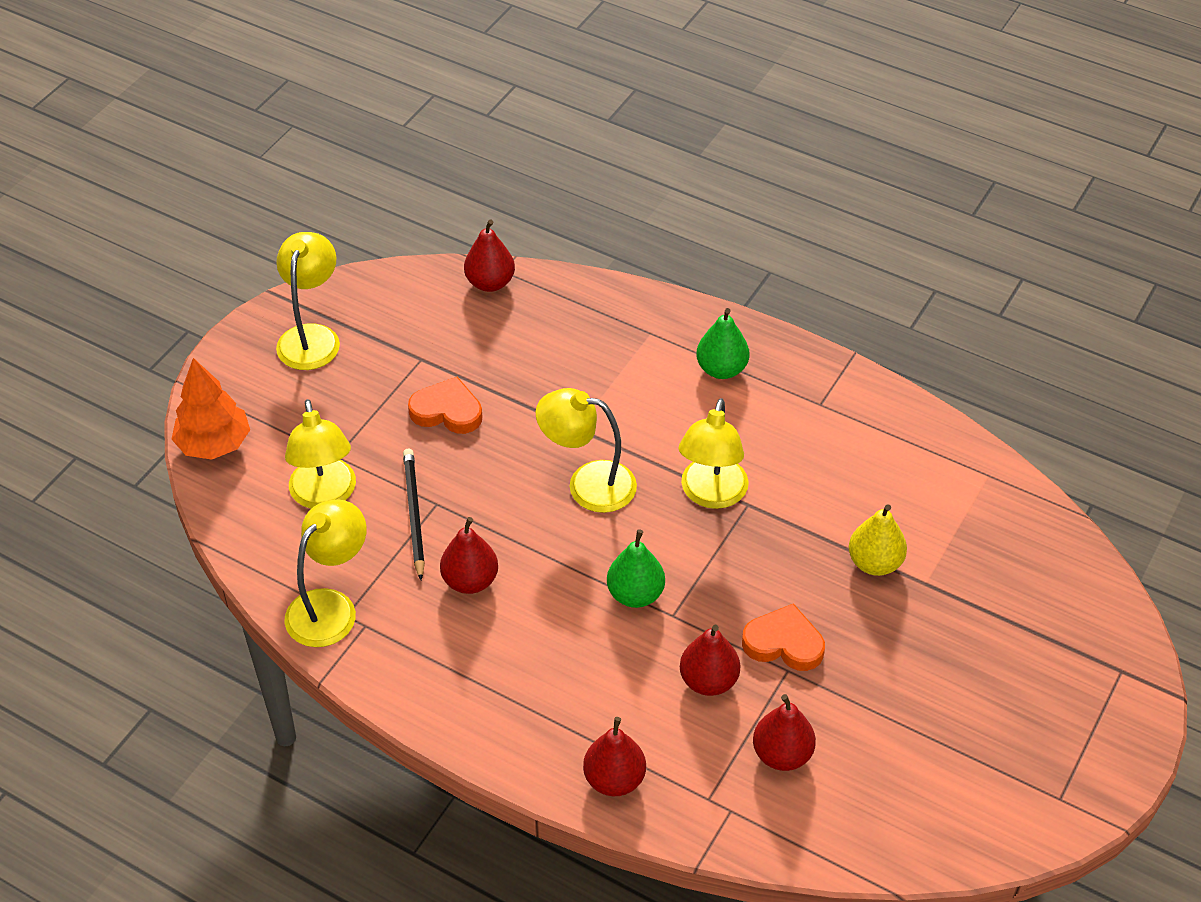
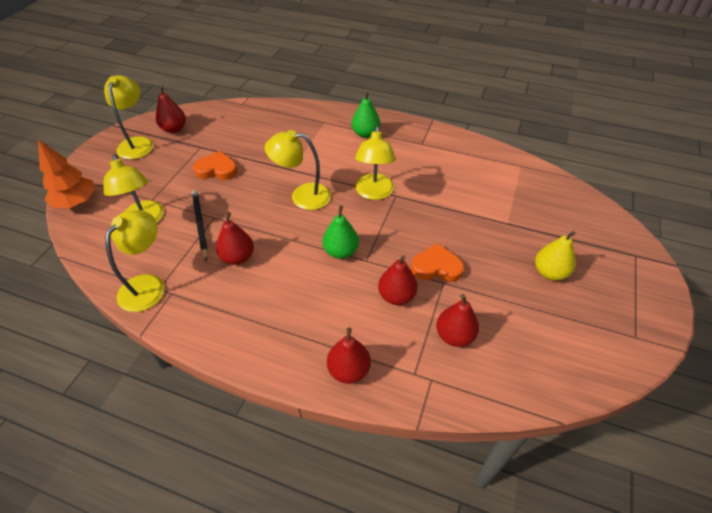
camera: 10 degrees left, 0 degrees up
red pear [464,220,515,292] -> red pear moved to [156,85,186,133]
yellow pear [849,504,907,576] -> yellow pear moved to [535,231,576,281]

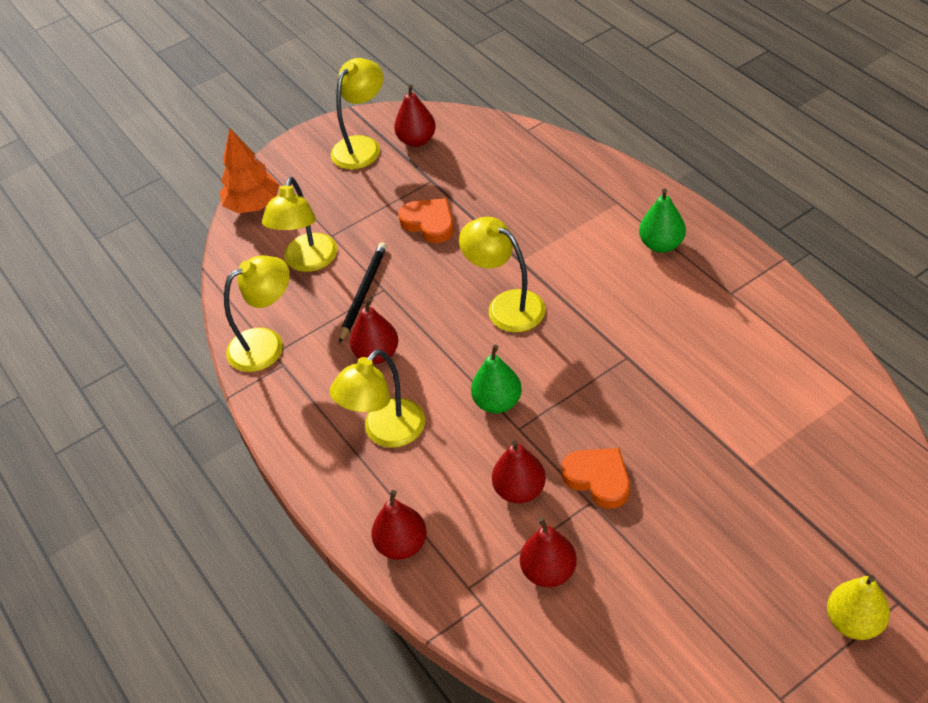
camera: 40 degrees right, 0 degrees up
yellow lamp [355,126,396,200] -> yellow lamp moved to [330,349,425,448]
yellow pear [535,231,576,281] -> yellow pear moved to [827,575,890,640]

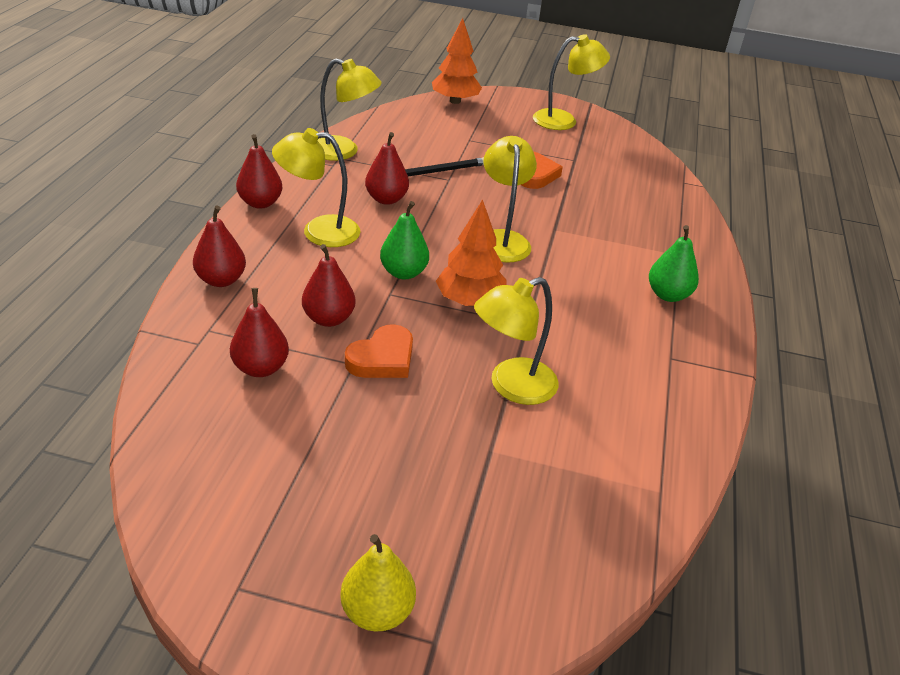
camera: 40 degrees right, 10 degrees down
yellow lamp [262,177,337,272] -> yellow lamp moved to [474,277,558,405]
red pear [394,85,436,147] -> red pear moved to [236,134,282,209]
orange heart [562,448,630,509] -> orange heart turned 45 degrees clockwise [345,324,413,378]
none -> orange tree [436,199,507,306]

